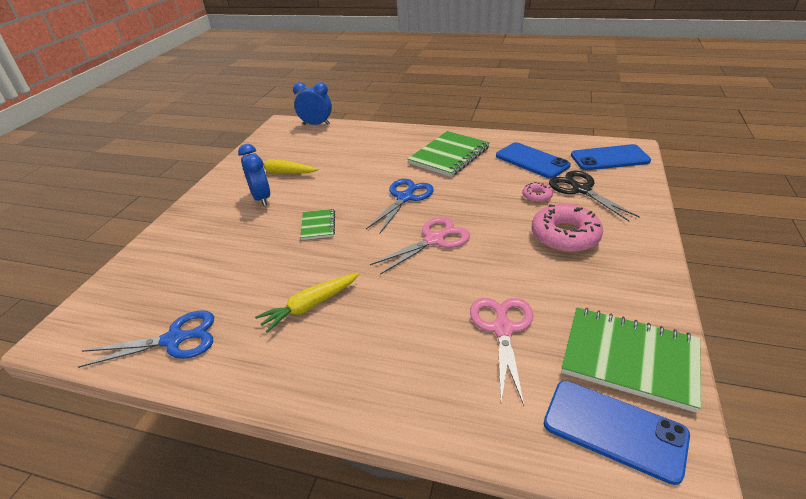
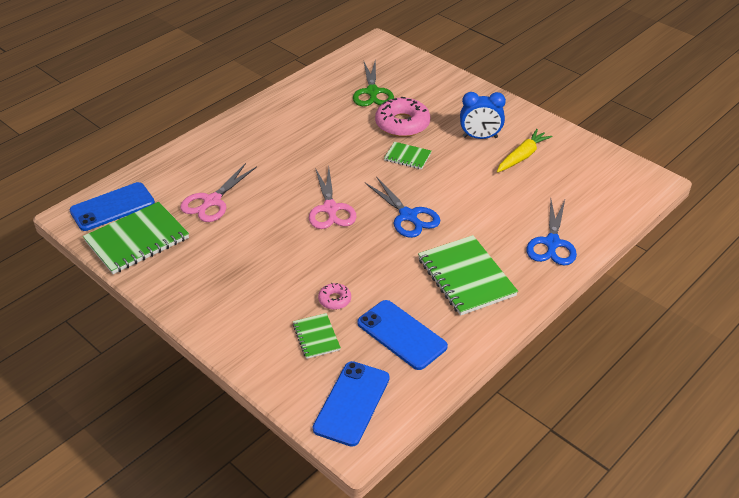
camera: 115 degrees right, 5 degrees up
blue scissors [78,310,214,368] -> blue scissors moved to [526,200,577,266]
yellow carrot [255,273,359,333] -> none
blue clock [293,82,332,125] -> none
pink scissors [470,298,533,405] -> pink scissors turned 90 degrees clockwise [180,163,257,222]
blue phone [496,142,571,179] -> blue phone turned 60 degrees clockwise [357,300,448,370]
pink donut [531,204,603,253] -> pink donut moved to [375,97,430,137]
black scissors [549,170,640,221] -> green notebook [293,313,341,359]
none -> green scissors [353,59,394,106]

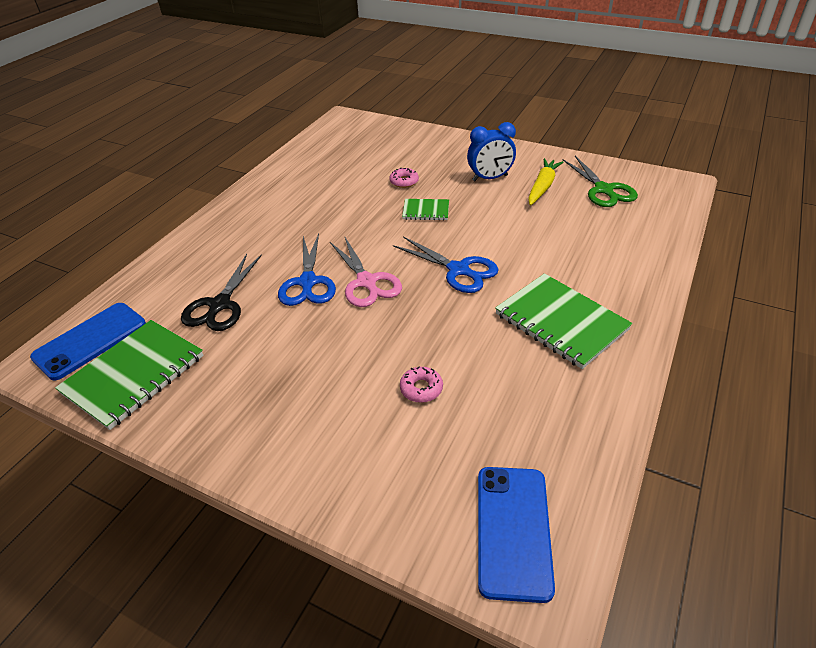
camera: 15 degrees left, 0 degrees up
pink scissors [180,163,257,222] -> black scissors [181,254,262,331]
green notebook [293,313,341,359] -> none
green scissors [353,59,394,106] -> green scissors moved to [563,156,638,207]
blue phone [357,300,448,370] -> none
pink donut [375,97,430,137] -> pink donut [390,168,419,188], size x0.49
blue scissors [526,200,577,266] -> blue scissors moved to [278,234,336,306]

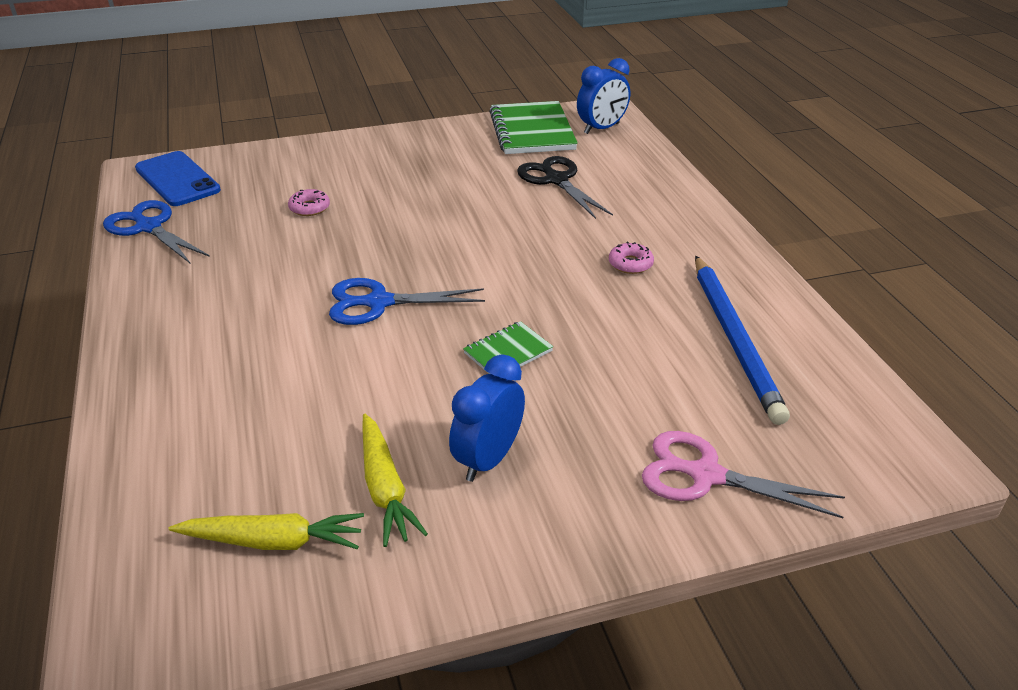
camera: 135 degrees right, 5 degrees down
blue phone [30,303,146,380] -> blue clock [577,58,630,134]
blue scissors [278,234,336,306] -> blue scissors moved to [103,200,210,264]
pink scissors [330,237,402,307] -> pink scissors moved to [642,431,845,518]
pink donut [390,168,419,188] -> pink donut moved to [609,242,654,274]
green notebook [495,273,633,369] -> none
green scissors [563,156,638,207] -> yellow carrot [169,513,364,550]
none -> blue pencil [695,256,790,425]

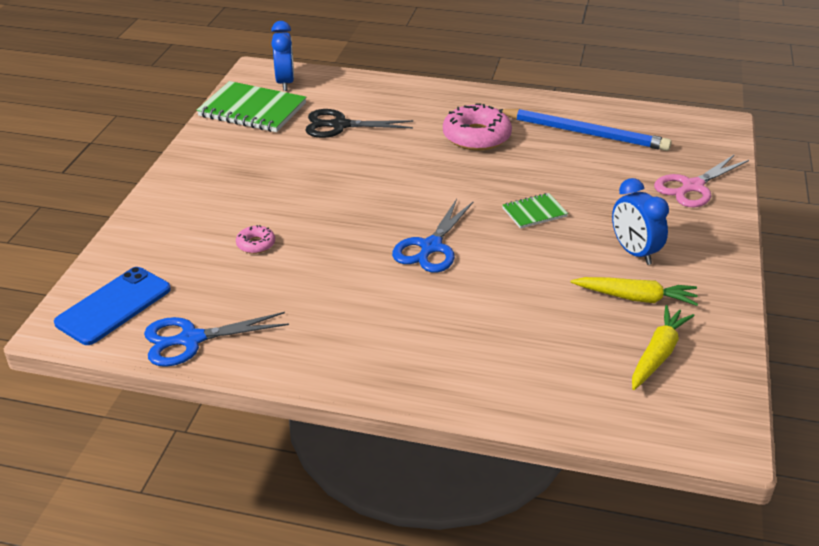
camera: 60 degrees left, 0 degrees up
blue phone [135,151,221,206] -> blue phone turned 45 degrees counterclockwise [54,267,171,345]
green notebook [463,321,553,374] -> green notebook turned 75 degrees clockwise [502,193,568,229]
pink donut [609,242,654,274] -> pink donut [443,103,512,151], size x2.04

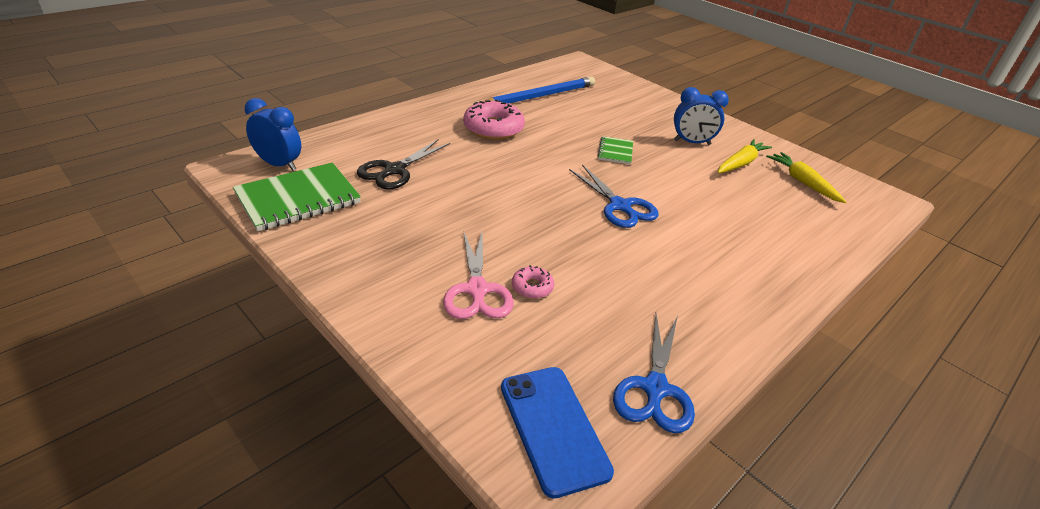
camera: 60 degrees left, 0 degrees up
pink scissors [654,154,749,207] -> pink scissors moved to [443,231,513,319]

